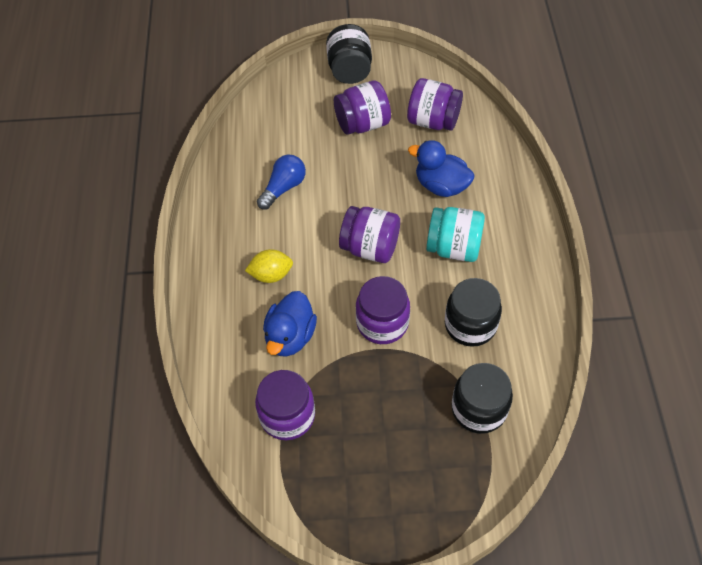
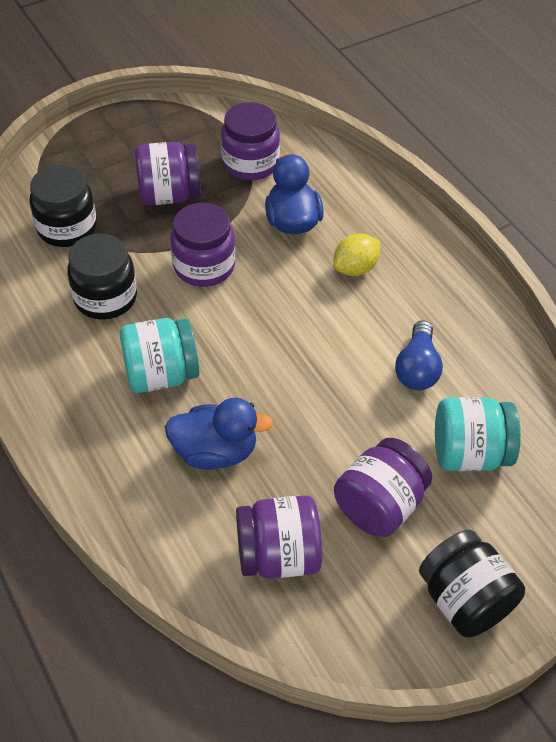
camera: 150 degrees right, 5 degrees down
purple jar [339,206,400,263] -> purple jar moved to [135,142,201,205]
none -> turquoise jar [435,397,521,471]

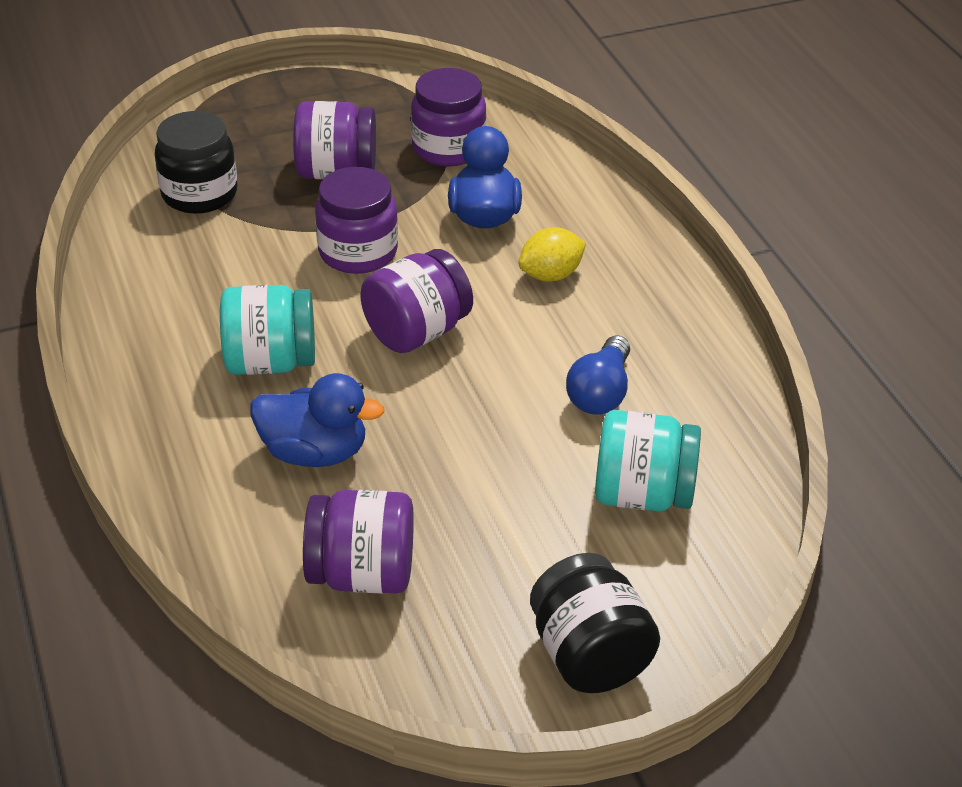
camera: 10 degrees right, 10 degrees down
black jar [67,234,137,320] -> none
purple jar [334,438,432,537] -> purple jar moved to [360,249,473,353]

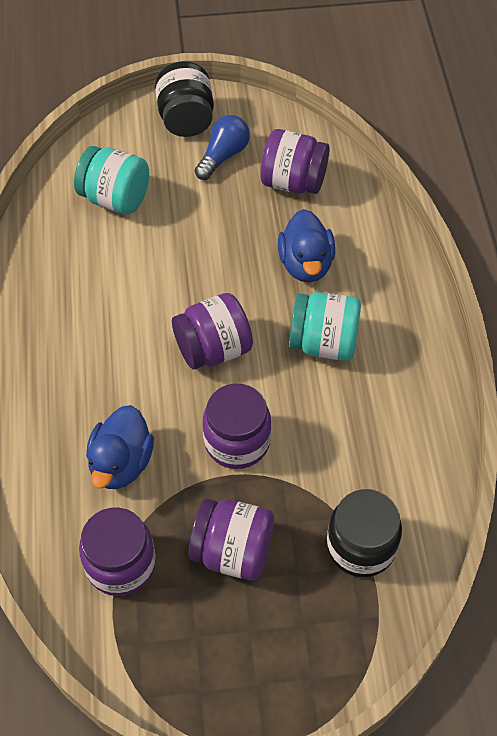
camera: 165 degrees left, 15 degrees up
blue duck [250,373,385,467] -> blue duck turned 120 degrees counterclockwise [278,209,335,282]
yellow lemon [518,227,586,282] -> none
blue light bulb [566,335,630,415] -> blue light bulb moved to [195,115,250,180]

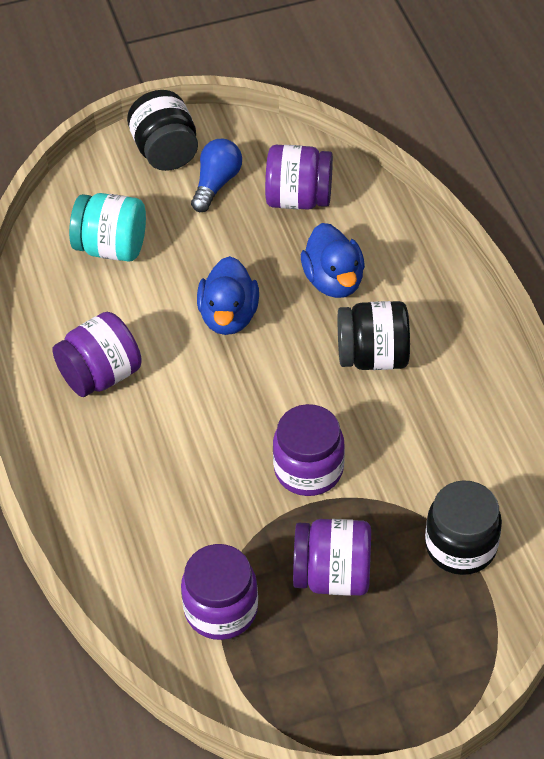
camera: 10 degrees left, 5 degrees down
blue duck [86,405,154,489] -> blue duck moved to [197,256,259,335]
purple jar [172,293,253,370] -> purple jar moved to [52,312,142,397]
turquoise jar [289,292,361,361] -> black jar [338,301,410,370]

